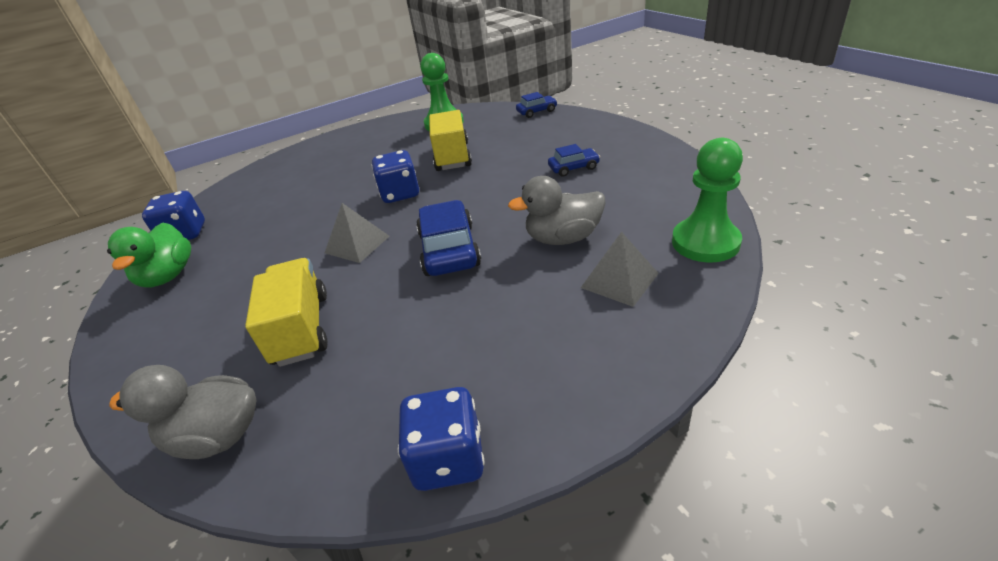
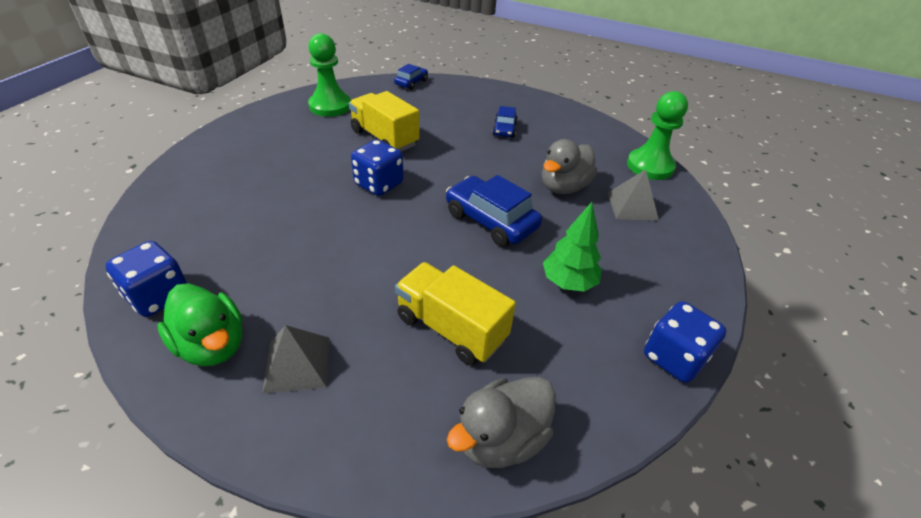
camera: 45 degrees left, 5 degrees up
grey pyramid [325,203,390,263] -> grey pyramid moved to [262,325,329,394]
blue car [548,144,600,177] -> blue car turned 150 degrees clockwise [492,106,518,138]
none -> green tree [543,202,602,292]

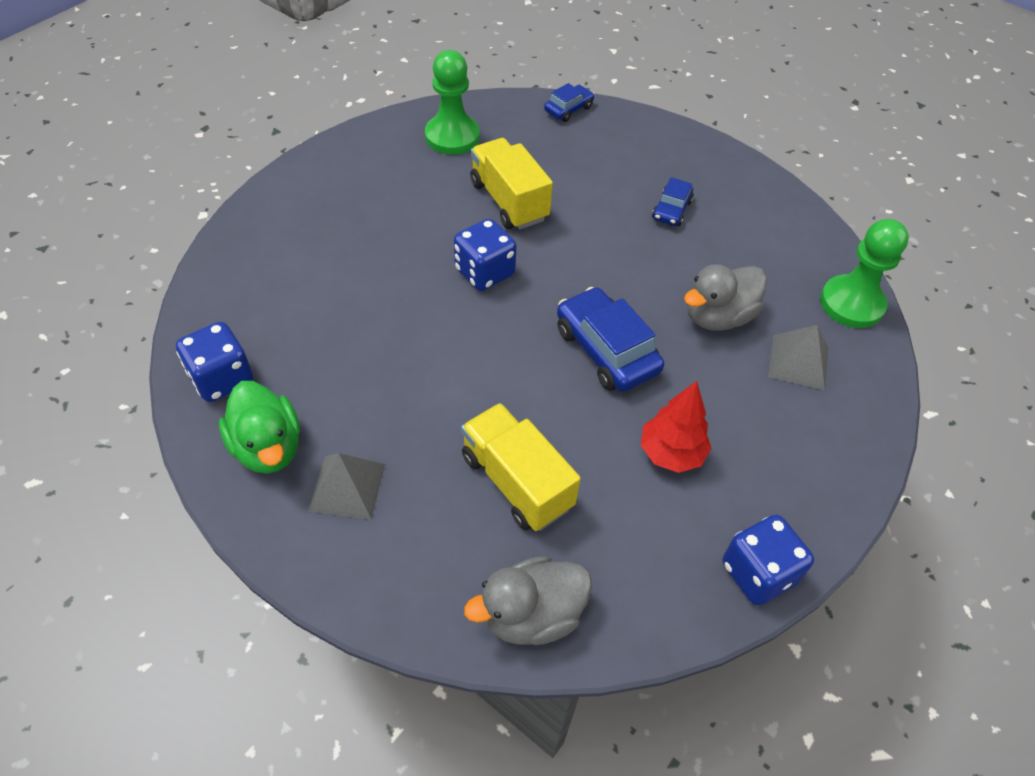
camera: 15 degrees right, 10 degrees up
green tree [543,202,602,292] -> red tree [641,381,711,473]

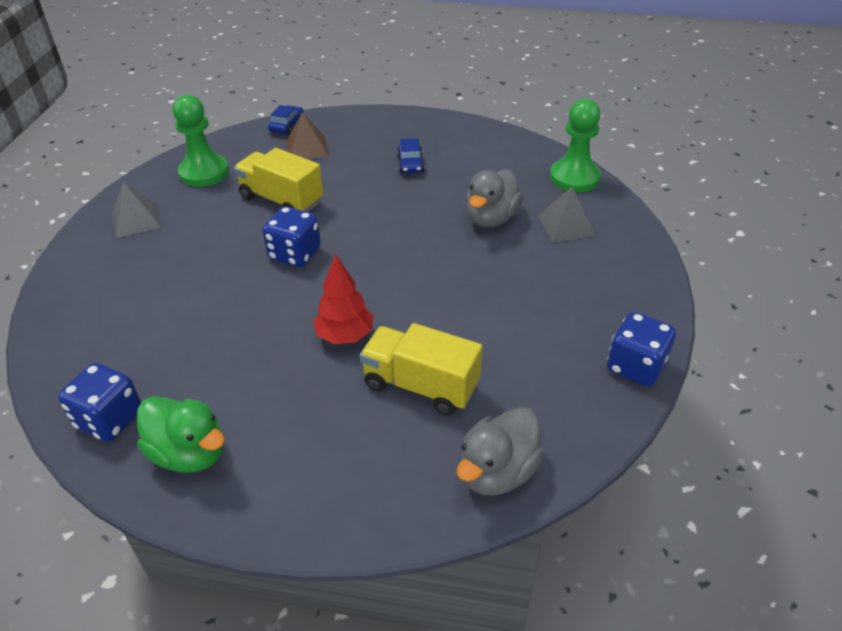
camera: 25 degrees left, 10 degrees down
grey pyramid [308,453,385,519] -> grey pyramid moved to [112,182,162,238]
blue car [557,287,664,392] -> none
red tree [641,381,711,473] -> red tree moved to [313,254,374,344]
none -> brown pyramid [287,112,329,159]

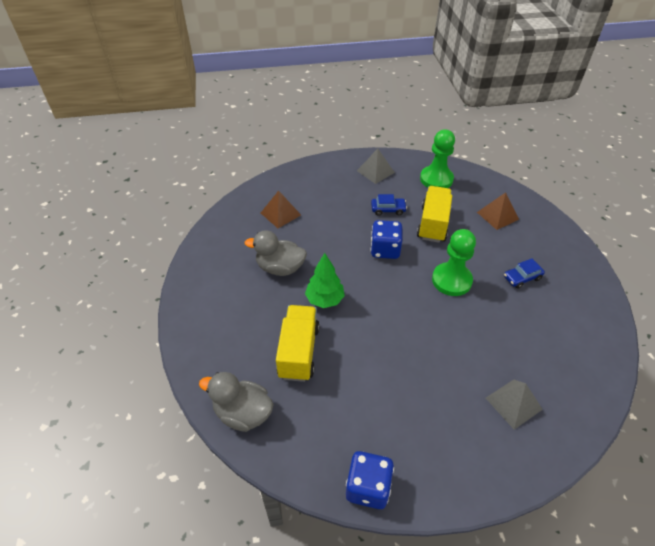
camera: 70 degrees right, 5 degrees up
blue dice [58,363,141,442] -> none
green duck [137,396,225,473] -> none
blue car [268,105,304,135] -> blue car moved to [371,194,407,216]
red tree [313,254,374,344] -> green tree [305,253,345,308]
grey duck [466,169,523,227] -> grey duck moved to [245,230,307,276]
green pawn [550,99,601,192] -> green pawn moved to [432,229,476,296]
none -> brown pyramid [261,191,301,228]

